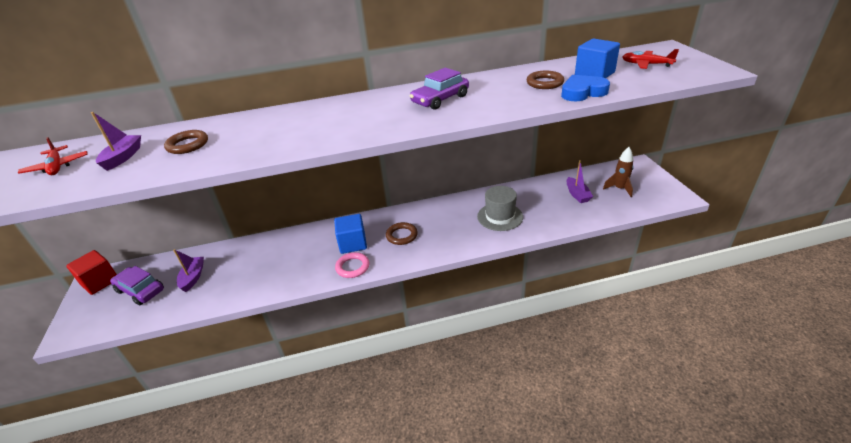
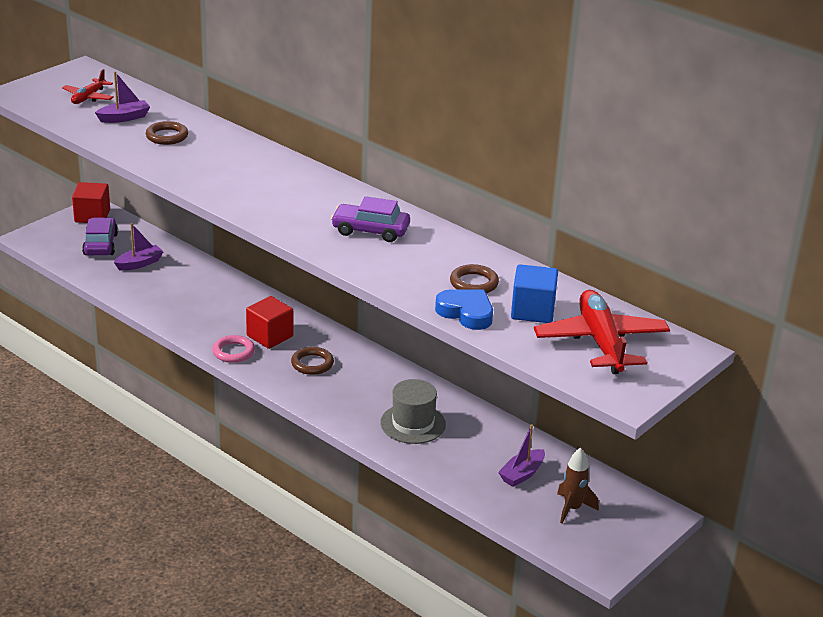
camera: 50 degrees right, 5 degrees down
blue cube [334,214,367,254] -> red cube [246,296,293,349]
red plane [622,49,679,69] -> red plane [534,290,670,374], size x1.88

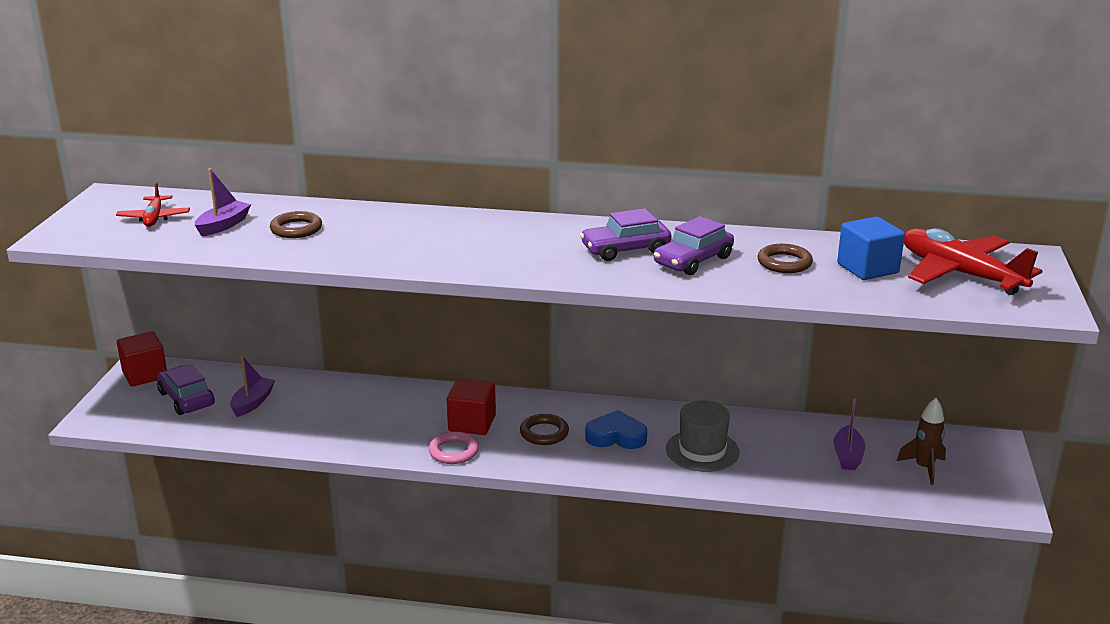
camera: 30 degrees left, 5 degrees down
blue heart [435,289,493,330] -> blue heart moved to [585,410,647,449]
none -> purple car [654,216,734,275]

